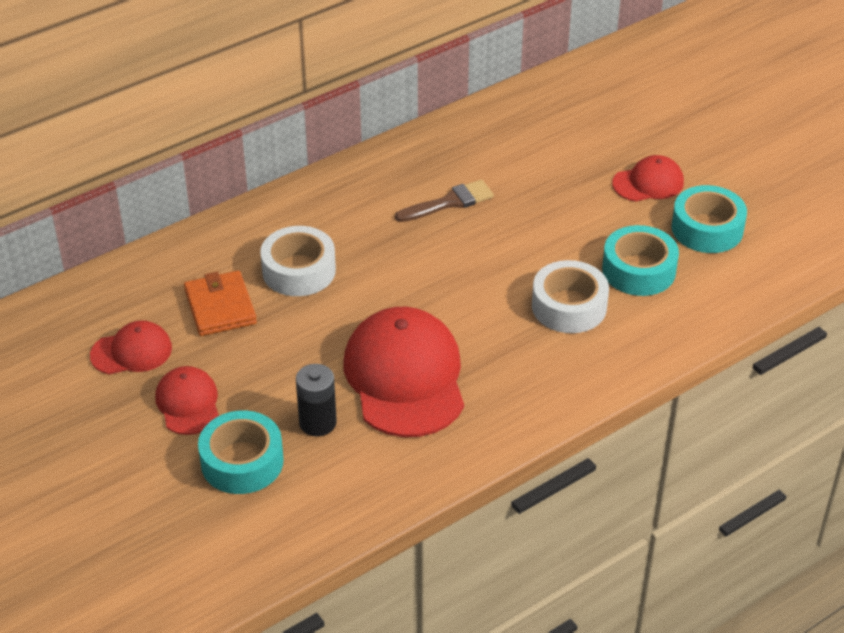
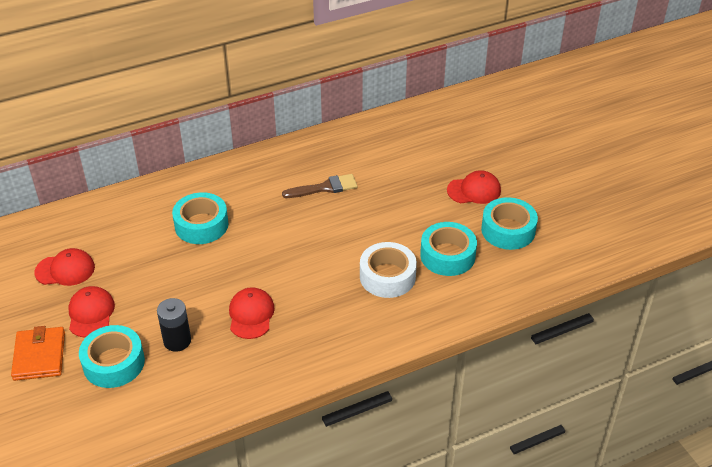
camera: 10 degrees right, 0 degrees up
orange wallet [184,271,257,336] -> orange wallet moved to [11,326,65,381]
white tape [260,226,336,296] -> turquoise tape [172,192,228,244]
red cap [343,307,464,437] -> red cap [229,287,275,339], size x0.52

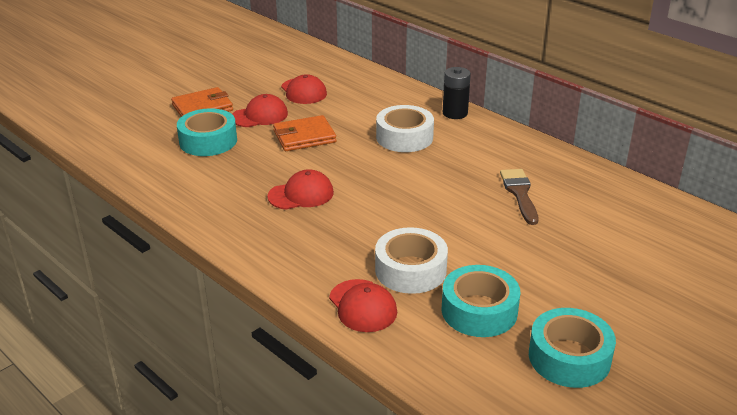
camera: 70 degrees right, 10 degrees down
black battery [157,298,191,352] -> black battery moved to [443,67,471,119]
turquoise tape [172,192,228,244] -> white tape [376,105,434,152]
brown brush [282,174,357,198] -> brown brush turned 150 degrees counterclockwise [500,169,538,225]
red cap [447,170,501,204] -> red cap moved to [329,279,397,332]
none -> orange wallet [273,115,336,151]

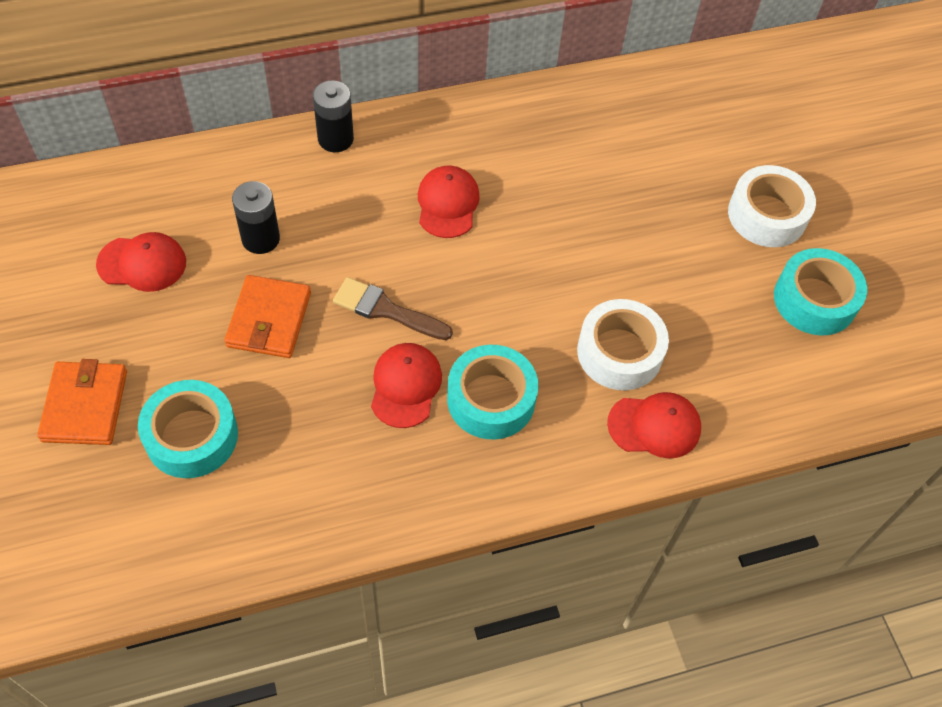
camera: 65 degrees left, 25 degrees up
red cap [232,94,288,127] -> red cap moved to [418,166,480,238]
white tape [376,105,434,152] -> white tape moved to [728,165,816,247]
turquoise tape [442,265,520,337] -> turquoise tape moved to [447,345,538,439]
brown brush [500,169,538,225] -> brown brush moved to [333,277,453,340]
none -> black battery [232,181,280,254]

